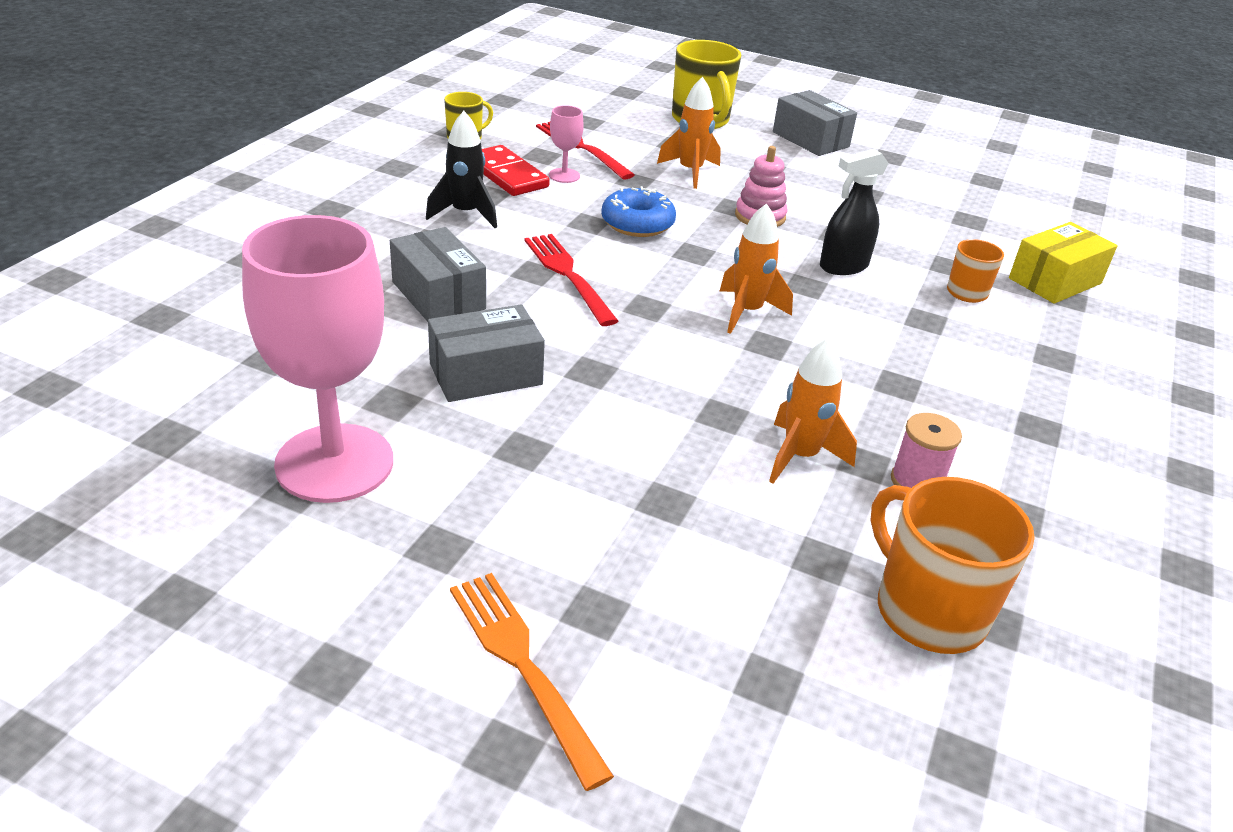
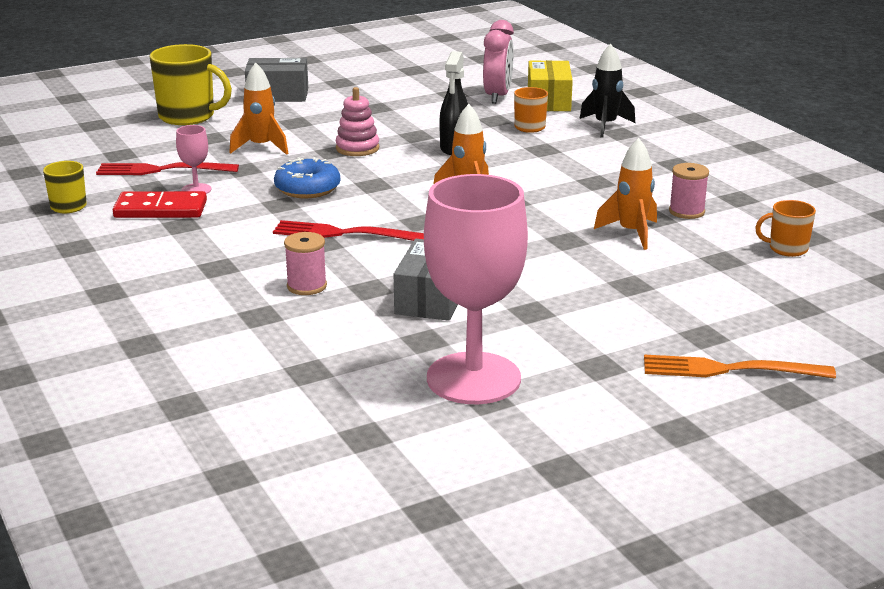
camera: 50 degrees left, 10 degrees down
grey box [390,227,486,322] -> pink spool [284,232,327,295]
black rocket [426,111,497,228] -> black rocket moved to [579,44,635,138]
orange mug [871,477,1035,654] -> orange mug [755,200,816,257], size x0.55
none -> pink clock [483,20,514,104]

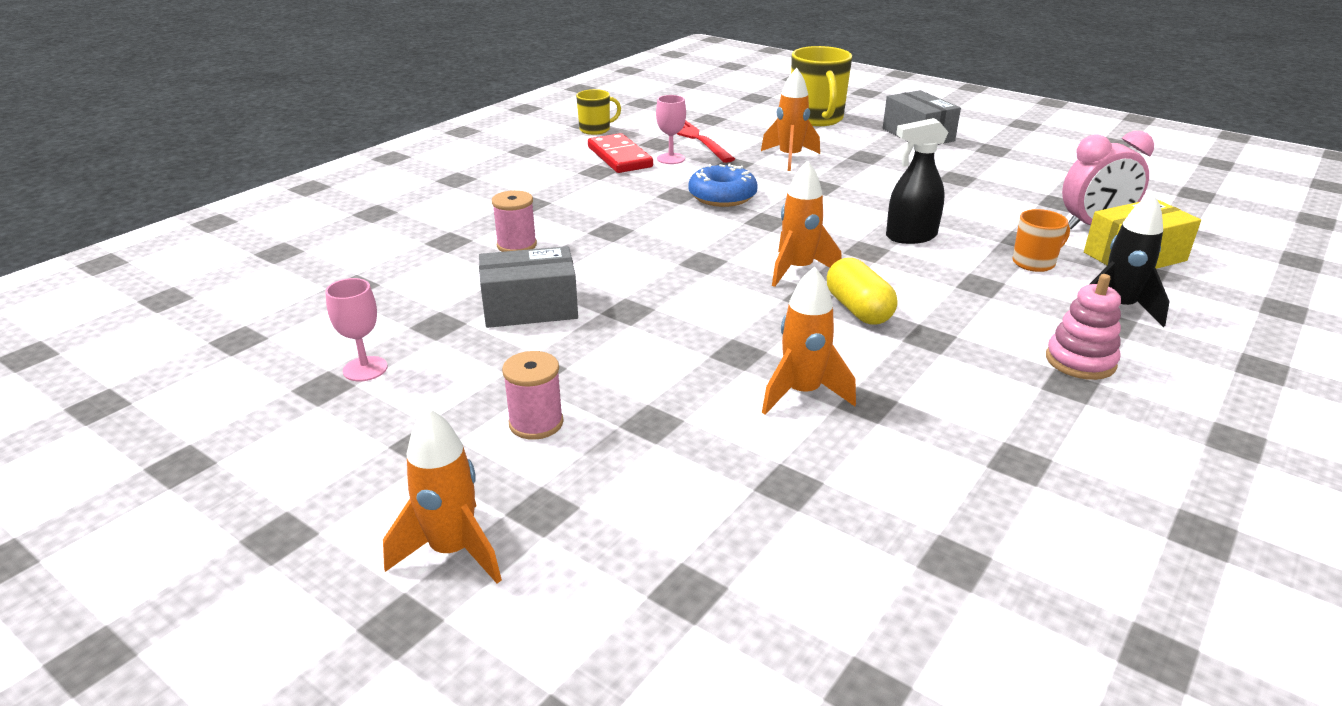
camera: 65 degrees right, 5 degrees up
red fork [273,220,424,241] -> none
pink stacking toy [336,87,379,156] -> pink stacking toy moved to [1046,274,1121,380]
pink goblet [424,174,528,404] -> pink goblet [325,278,388,381], size x0.41
orange fork [644,355,836,379] -> orange rocket [383,408,502,584]
pink spool [669,163,709,219] -> pink spool moved to [502,351,564,440]
orange mug [755,200,816,257] -> none
none -> yellow capsule [827,258,897,325]

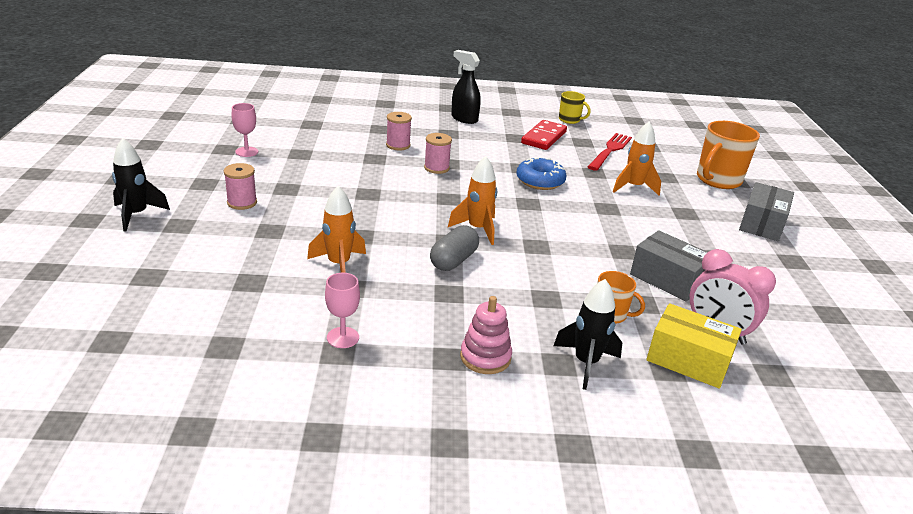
camera: 50 degrees right, 0 degrees up
orange rocket [383,408,502,584] -> black rocket [112,138,170,232]
grey box [479,246,578,328] -> grey box moved to [630,230,708,302]
pink goblet [656,95,686,164] -> pink goblet moved to [325,273,360,348]
yellow mug [791,46,852,126] -> orange mug [697,121,760,189]
yellow capsule [827,258,897,325] -> grey capsule [430,225,479,271]
black spray bottle [886,118,949,244] -> black spray bottle moved to [451,50,481,124]
none -> pink spool [424,133,452,174]

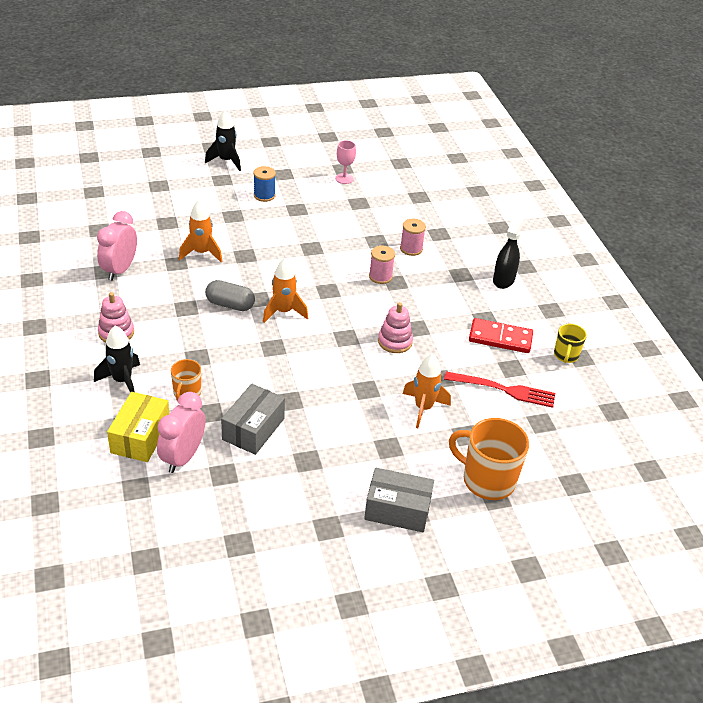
camera: 75 degrees right, 10 degrees up
pink spool [224,163,257,210] -> blue spool [254,166,276,202]
pink goblet [325,273,360,348] -> pink clock [97,211,137,281]
blue donut [517,158,566,190] -> pink stacking toy [378,302,413,353]

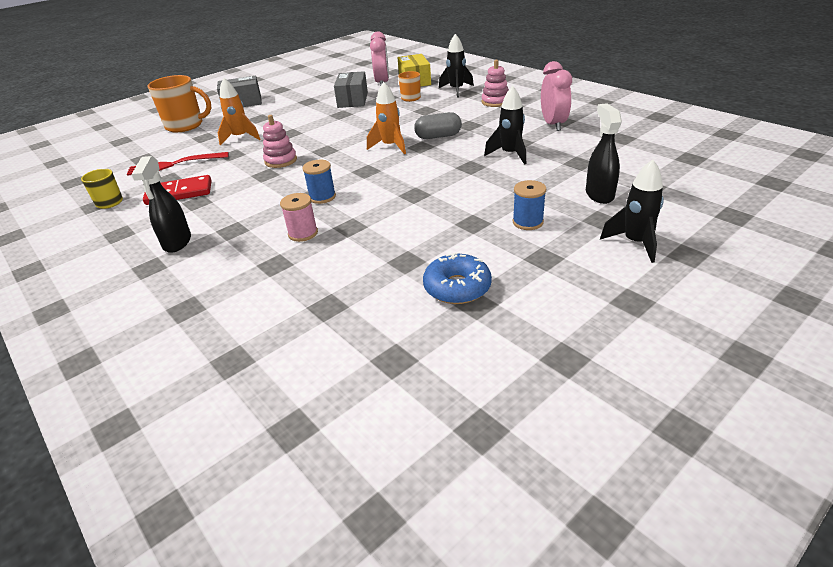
camera: 160 degrees right, 5 degrees down
orange rocket [179,200,222,262] -> black rocket [484,86,526,165]
pink goblet [335,140,356,184] -> blue donut [423,252,492,304]
pink spool [369,246,395,284] -> blue spool [302,160,336,204]
none -> black spray bottle [586,103,622,204]

